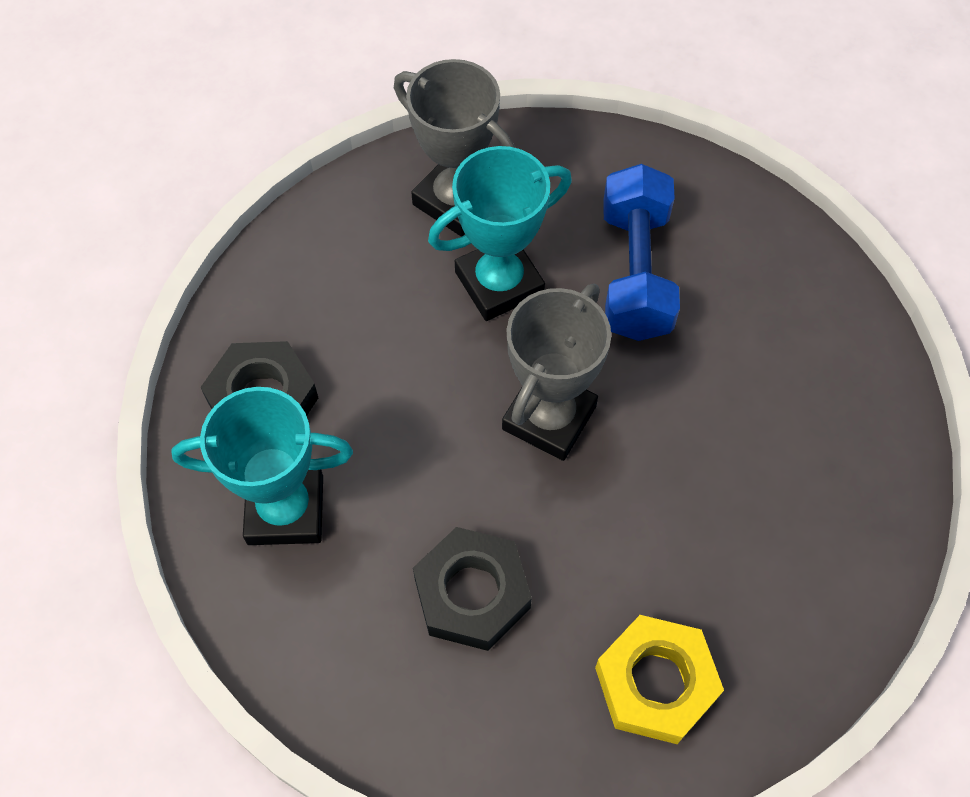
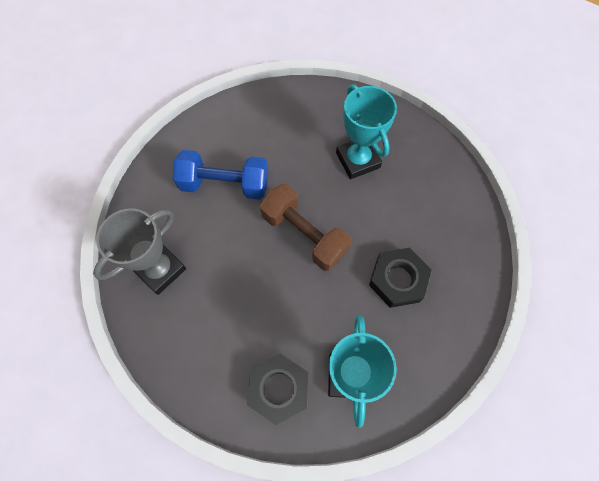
camera: 85 degrees left, 5 degrees up
turquoise trophy [428,146,572,321] -> turquoise trophy moved to [336,84,397,179]
grey trophy [502,283,611,461] -> brown dumbbell [260,184,352,271]
yellow nut [595,615,724,744] -> none

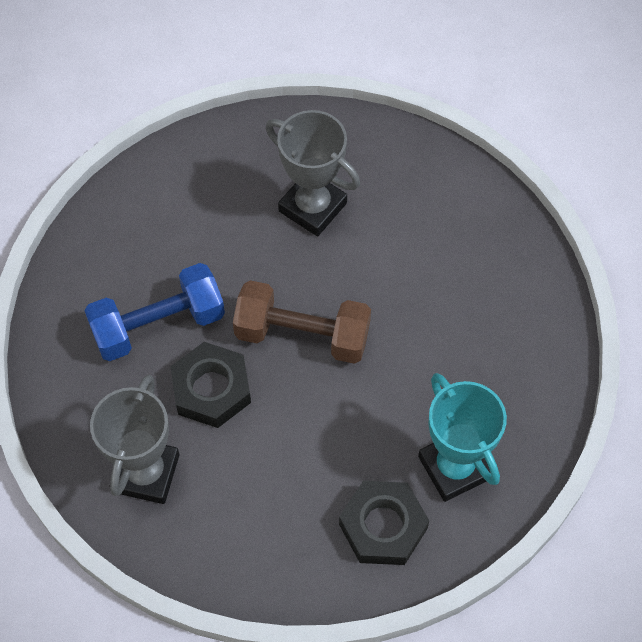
camera: 30 degrees left, 5 degrees down
turquoise trophy [336,84,397,179] -> grey trophy [266,110,360,236]
black nut [369,248,431,308] -> black nut moved to [170,342,251,428]

